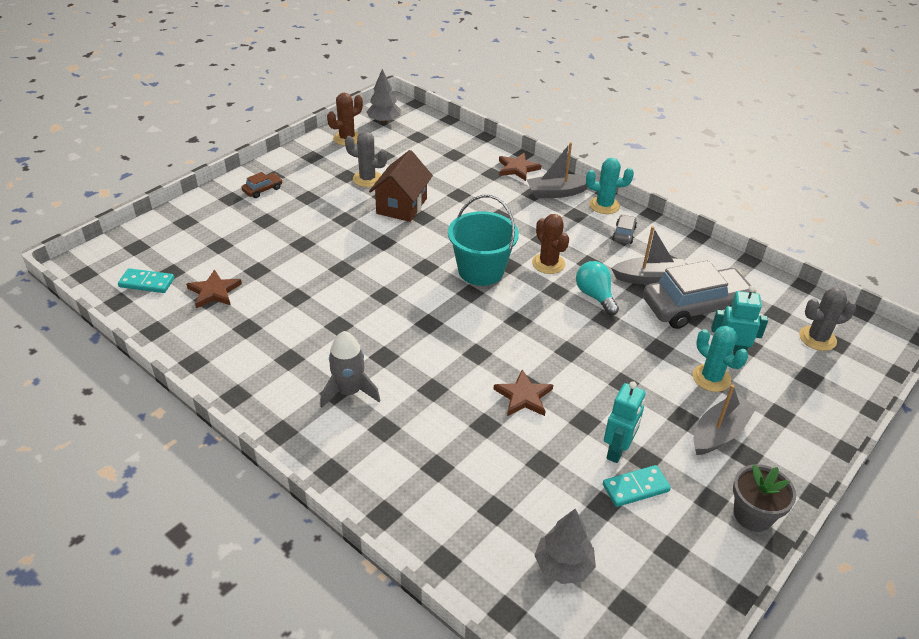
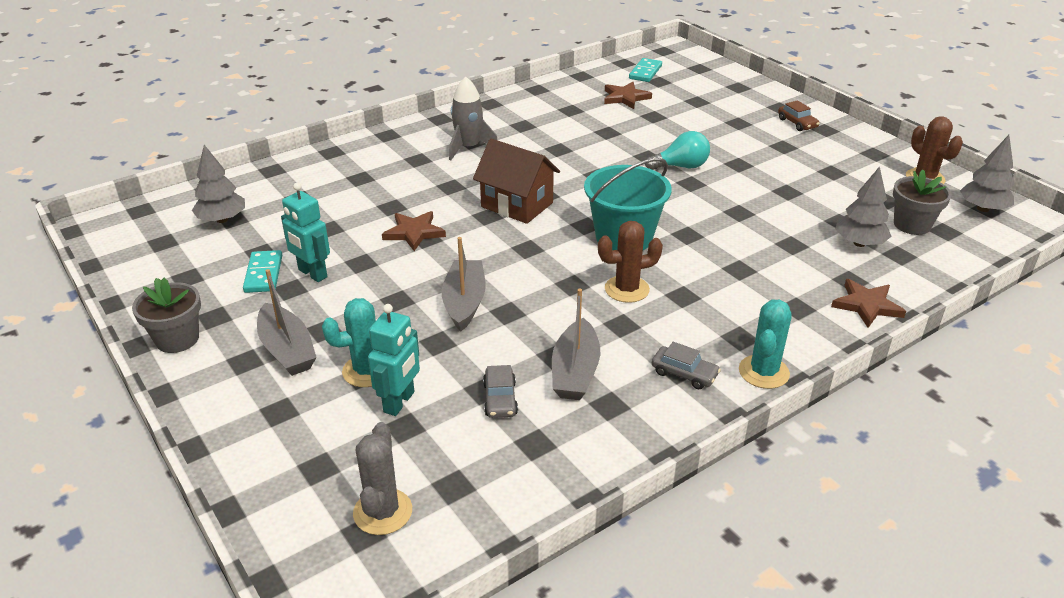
camera: 105 degrees right, 5 degrees down
grey cactus [345,132,387,187] -> none
brown house [369,150,433,222] -> brown house moved to [473,139,560,224]
grey boat [527,142,588,198] -> grey boat moved to [442,237,486,332]
turquoise light bulb [576,261,619,315] -> turquoise light bulb moved to [645,131,710,170]
grey car [643,260,757,329] -> grey car [483,365,518,418], size x0.43
none -> grey tree [835,166,891,247]
none -> grey flower pot [893,169,952,235]

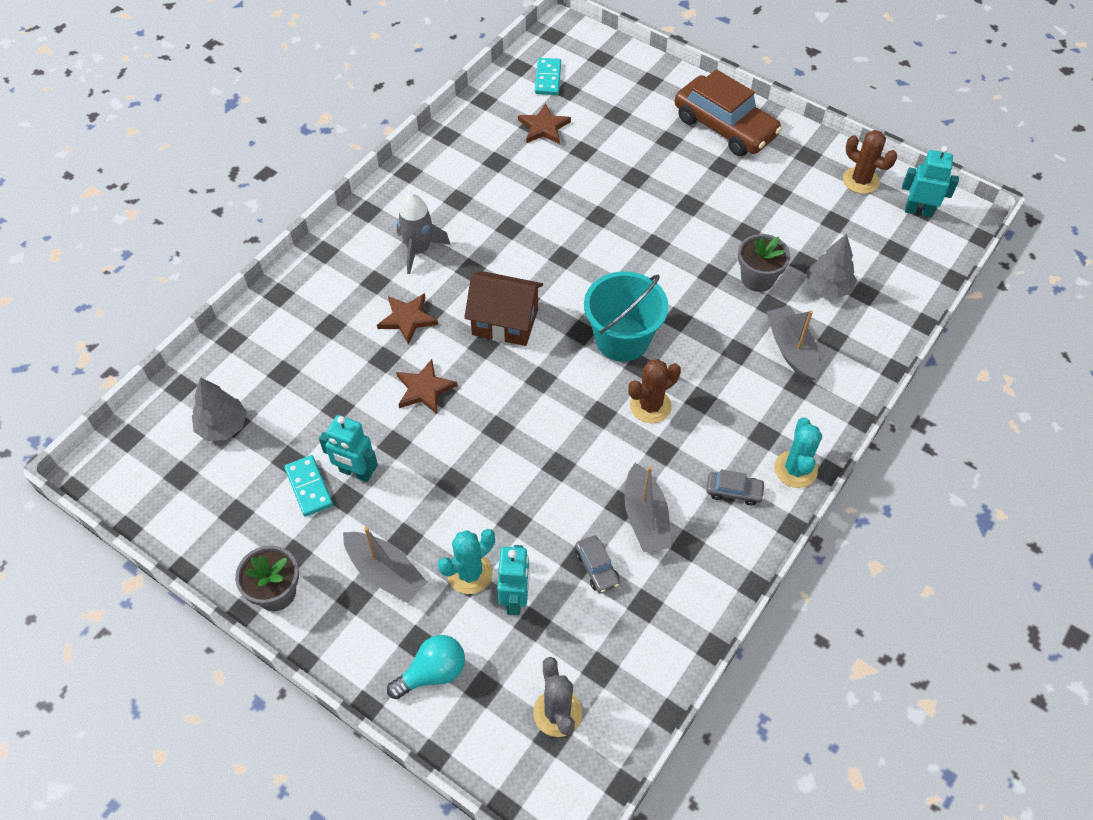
camera: 20 degrees left, 20 degrees up
grey boat [442,237,486,332] -> grey boat moved to [766,306,820,382]
turquoise light bulb [645,131,710,170] -> turquoise light bulb moved to [387,635,465,699]
brown car [778,100,820,131] -> brown car [675,69,782,156], size x2.34
brown star [831,279,906,328] -> brown star moved to [377,293,438,345]
grey flower pot [893,169,952,235] -> grey flower pot moved to [738,234,790,292]
grey tree [960,135,1015,212] -> turquoise robot [902,146,959,217]

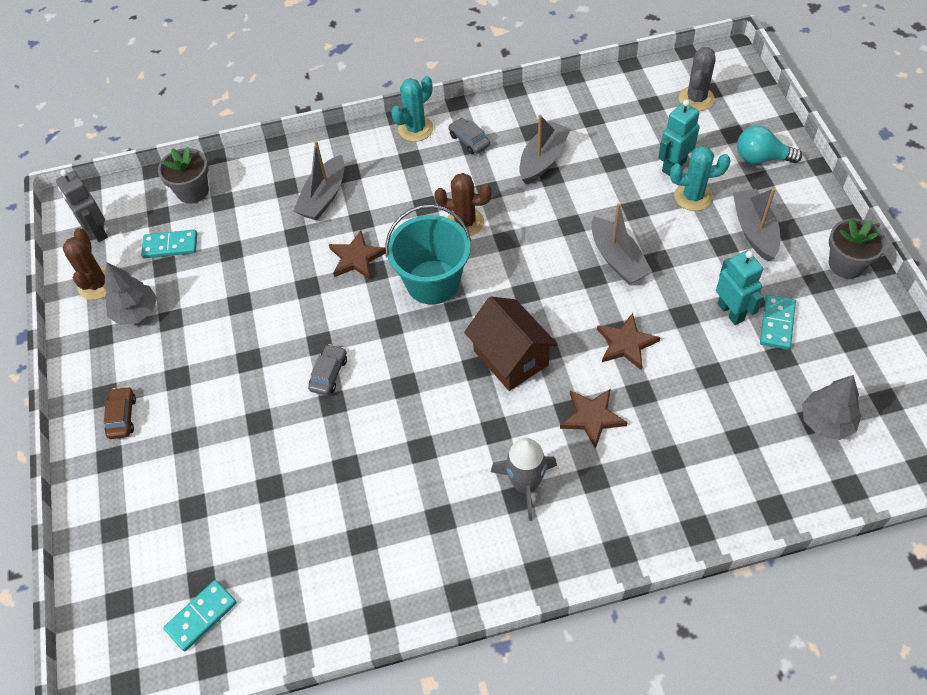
camera: 135 degrees left, 0 degrees up
brown star [518,103,571,144] -> brown star moved to [329,230,386,280]
grey car [575,535,620,593] -> grey car moved to [308,344,347,395]
brown car [675,69,782,156] -> brown car [104,387,136,439], size x0.43
grey flower pot [738,234,790,292] -> grey flower pot moved to [158,147,209,204]
grey tree [807,234,857,299] -> grey tree moved to [105,262,157,325]
turquoise robot [902,146,959,217] -> grey robot [56,169,108,242]
none -> turquoise domino [141,230,197,258]
none -> grey boat [591,203,652,284]

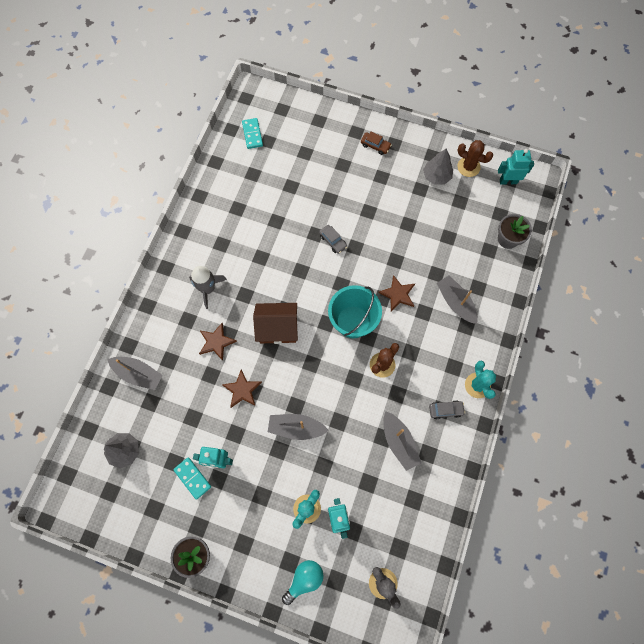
camera: 120 degrees right, 15 degrees up
grey robot [56,169,108,242] -> turquoise robot [498,149,534,185]
turquoise domino [141,230,197,258] -> none
grey boat [733,188,780,261] -> grey boat moved to [107,357,163,390]

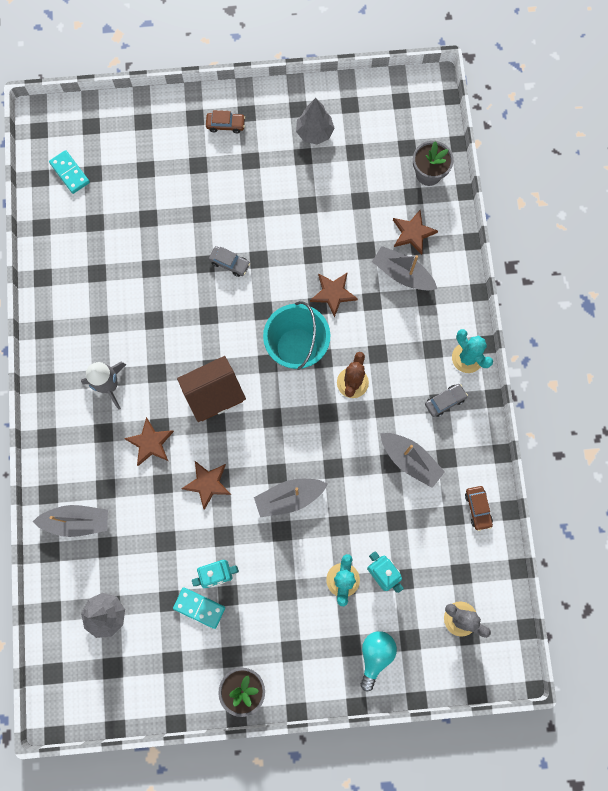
camera: 25 degrees left, 5 degrees up
brown cactus [457,140,493,177] -> none
turquoise robot [498,149,534,185] -> none
none -> brown star [393,210,438,255]
none -> brown car [465,486,493,531]

